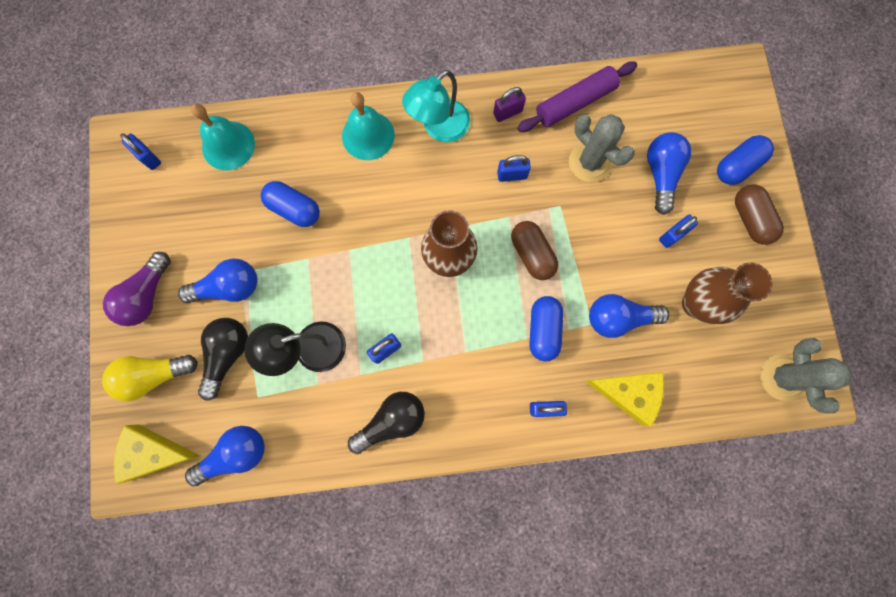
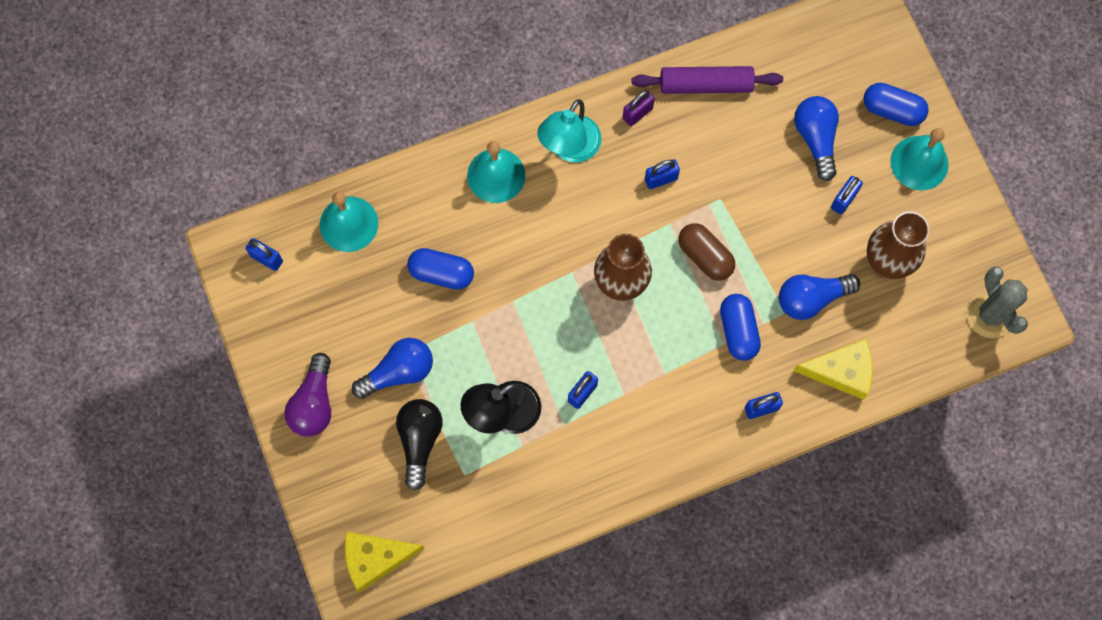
camera: 15 degrees left, 5 degrees down
yellow light bulb [102,355,198,401] -> none
blue light bulb [185,426,265,486] -> none
black light bulb [348,392,425,454] -> none
purple rolling pin [518,61,637,132] -> purple rolling pin turned 45 degrees clockwise [631,66,783,94]
grey cactus [569,114,635,182] -> none
blue capsule [717,135,774,185] -> blue capsule turned 75 degrees clockwise [863,83,929,126]
brown capsule [735,185,784,245] -> turquoise bell [890,128,949,190]

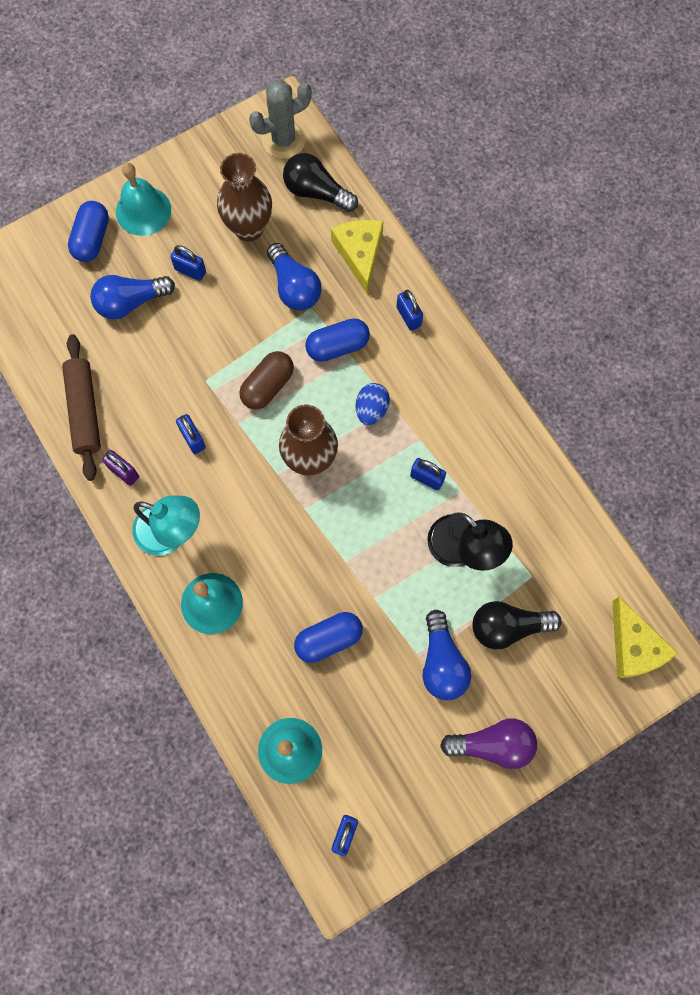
camera: 100 degrees left, 0 degrees up
blue light bulb [352,338,433,399] -> blue light bulb turned 150 degrees counterclockwise [422,610,471,700]
blue capsule [407,248,474,290] -> blue capsule turned 60 degrees clockwise [294,612,363,663]
purple rolling pin [631,66,783,94] -> brown rolling pin [62,334,101,481]
none -> black light bulb [283,153,358,212]
none -> blue egg [356,383,390,425]

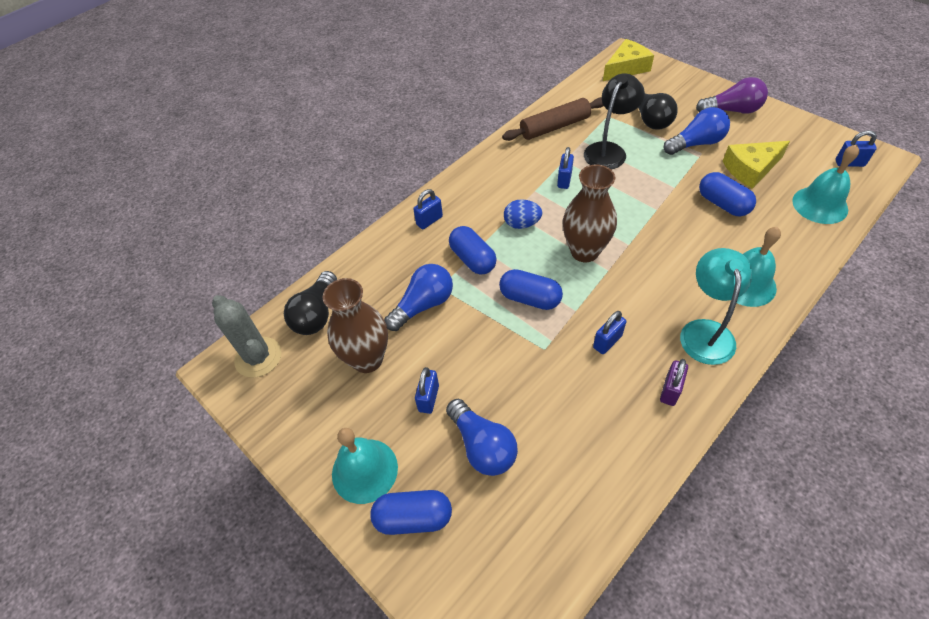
camera: 100 degrees left, 20 degrees down
brown rolling pin [62,334,101,481] -> brown rolling pin moved to [502,97,604,141]
brown capsule [239,351,294,410] -> blue capsule [499,269,563,310]
yellow cheese [331,220,384,294] -> yellow cheese moved to [723,141,790,189]
purple light bulb [440,719,537,769] -> purple light bulb turned 105 degrees clockwise [696,77,768,114]

